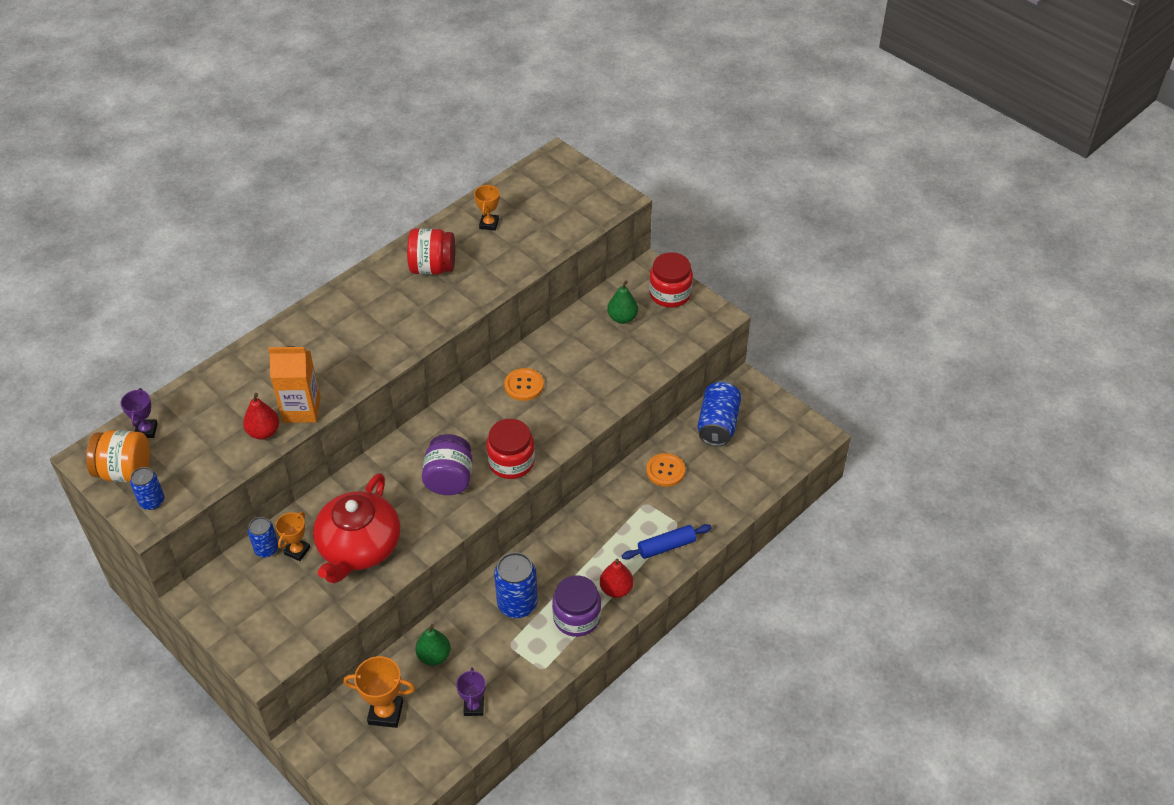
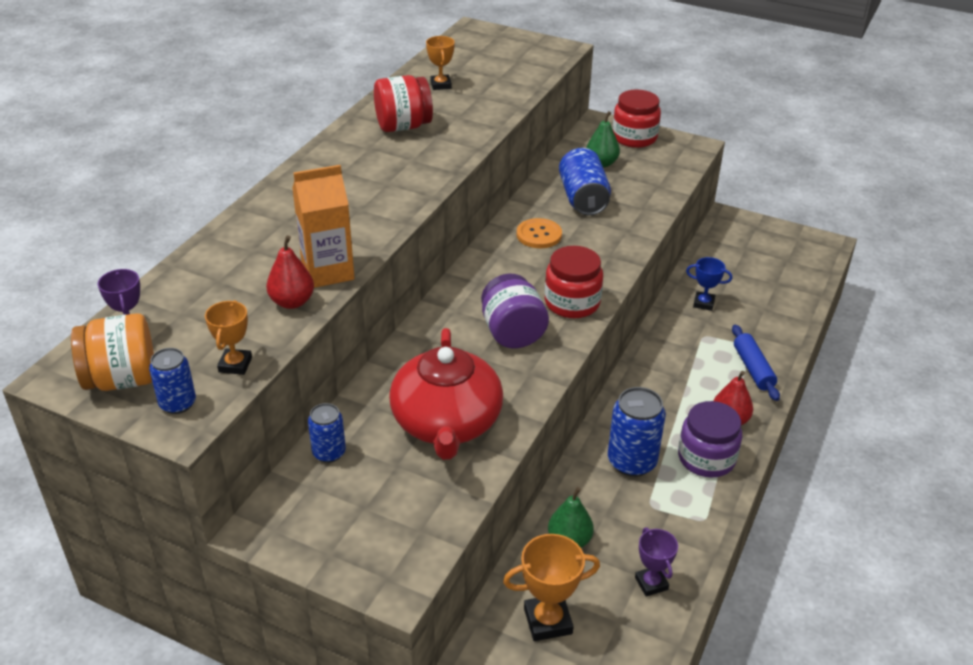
camera: 20 degrees left, 10 degrees down
orange trophy [275,512,310,561] -> orange trophy moved to [205,300,252,375]
blue rolling pin [622,524,712,560] -> blue rolling pin turned 60 degrees counterclockwise [732,325,780,401]
orange button [646,453,685,487] -> blue trophy [686,257,732,311]
blue can [698,380,742,446] -> blue can moved to [559,148,611,215]

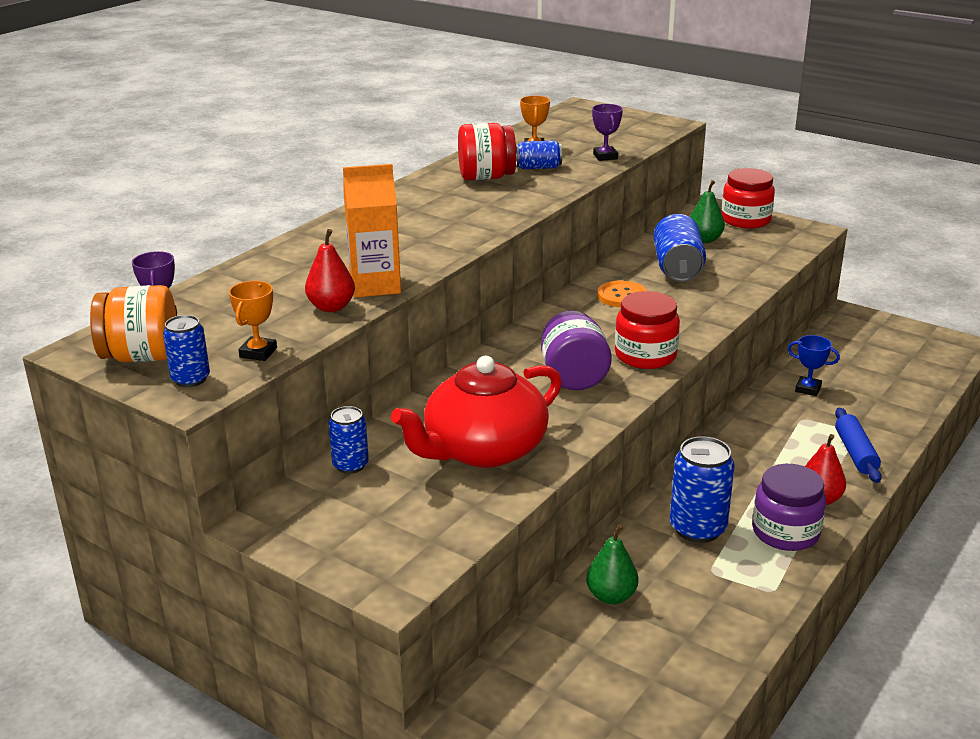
camera: 10 degrees right, 10 degrees down
red teapot [389,328,503,460] -> red teapot turned 45 degrees clockwise [391,356,562,468]
orange trophy [503,534,600,641] -> none
purple trophy [635,528,678,597] -> purple trophy moved to [592,104,623,161]
none -> blue can [516,140,562,169]

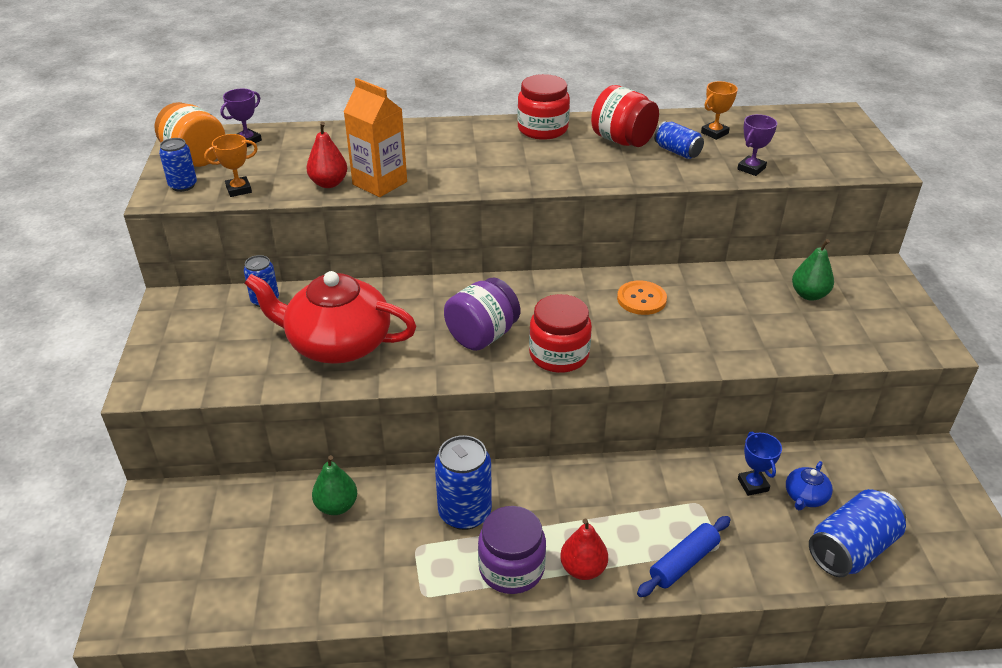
camera: 50 degrees right, 10 degrees up
blue can [653,214,706,282] -> blue can moved to [809,489,906,577]
red jar [721,168,775,229] -> red jar moved to [517,74,570,140]
none -> blue teapot [786,461,833,510]

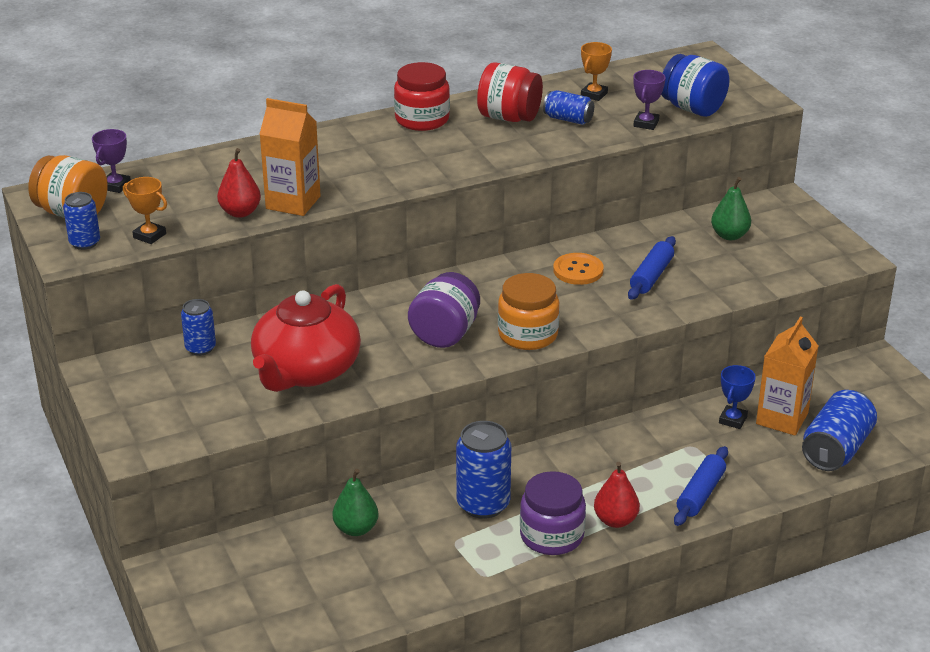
camera: 20 degrees left, 5 degrees down
orange trophy [204,134,258,197] -> orange trophy turned 75 degrees clockwise [123,177,167,244]
red teapot [244,271,417,364] -> red teapot turned 60 degrees counterclockwise [251,284,361,392]
red jar [529,294,592,373] -> orange jar [498,273,560,350]
blue trophy [738,431,782,496] -> blue trophy turned 60 degrees clockwise [719,365,756,429]
blue teapot [786,461,833,510] -> orange carton [756,316,818,436]
none -> blue rolling pin [628,236,676,300]
none -> blue jar [661,54,729,117]

